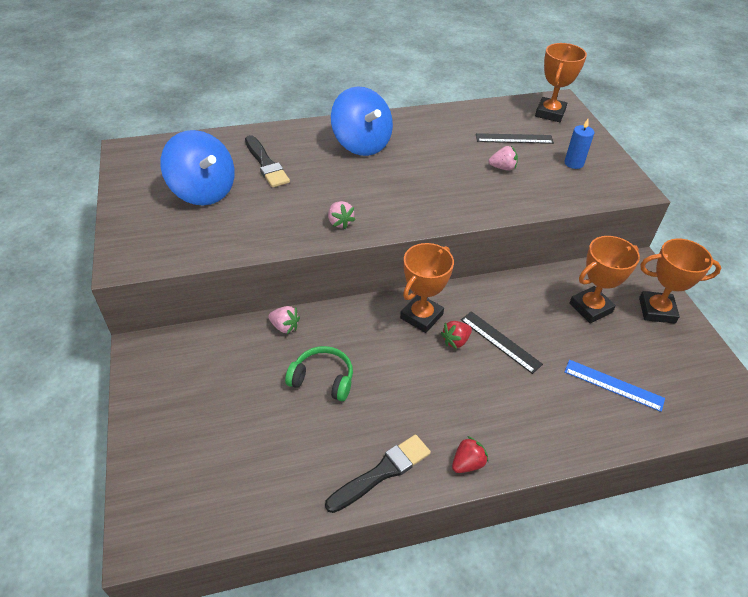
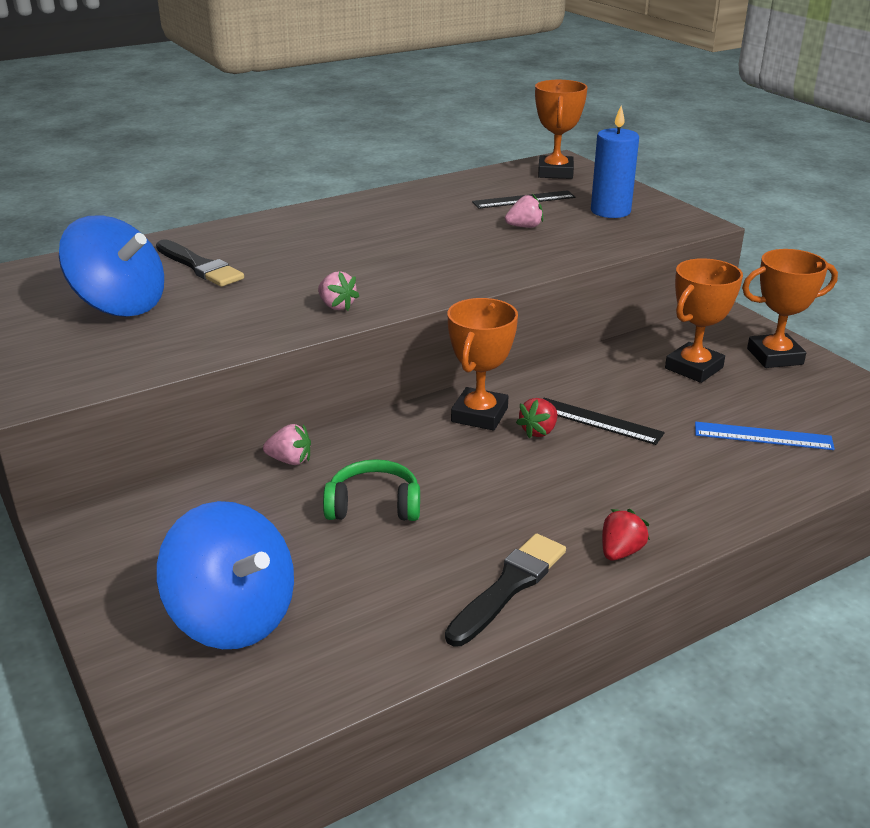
camera: 15 degrees left, 15 degrees down
blue spinning top [331,86,393,156] -> blue spinning top moved to [157,501,294,649]
blue candle [564,119,594,169] -> blue candle [591,105,639,218], size x1.54

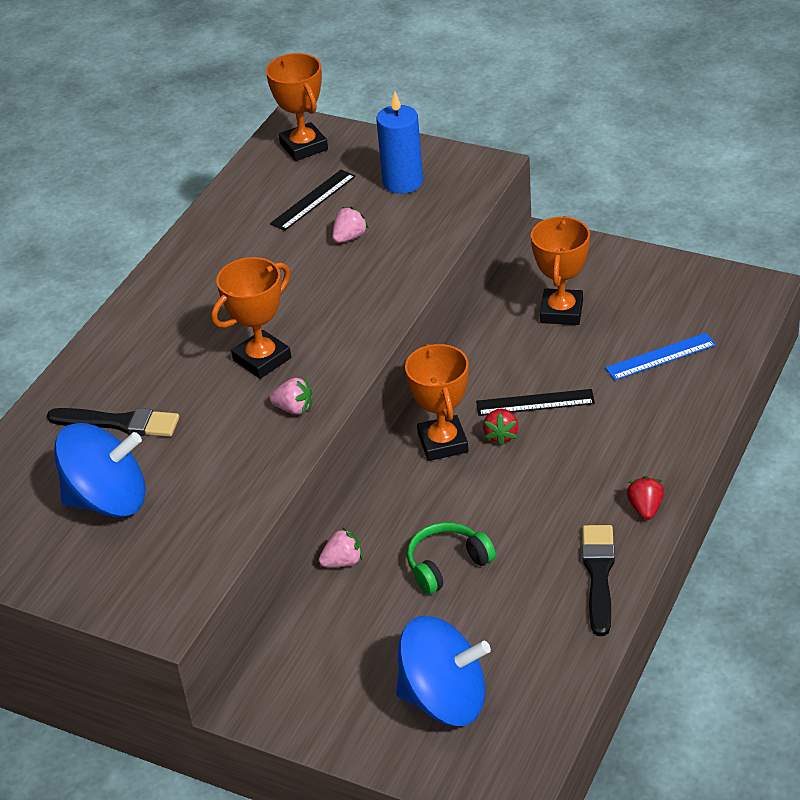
camera: 30 degrees left, 10 degrees up
orange trophy [742,249,838,368] -> orange trophy moved to [211,257,291,379]

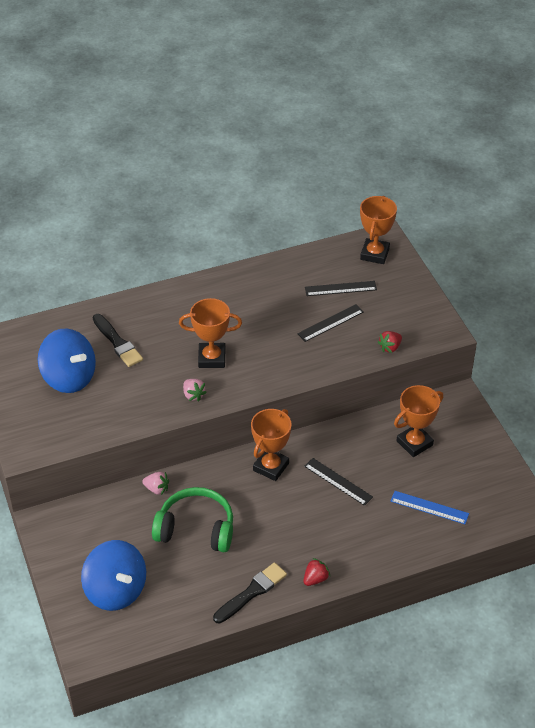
camera: 40 degrees right, 5 degrees up
pink strawberry [332,206,369,243] -> black ruler [298,304,364,342]
blue candle [376,92,423,194] -> none
green headphones [407,522,496,594] -> green headphones [152,487,233,552], size x1.54
red strawberry [483,409,519,446] -> red strawberry moved to [378,331,402,353]

